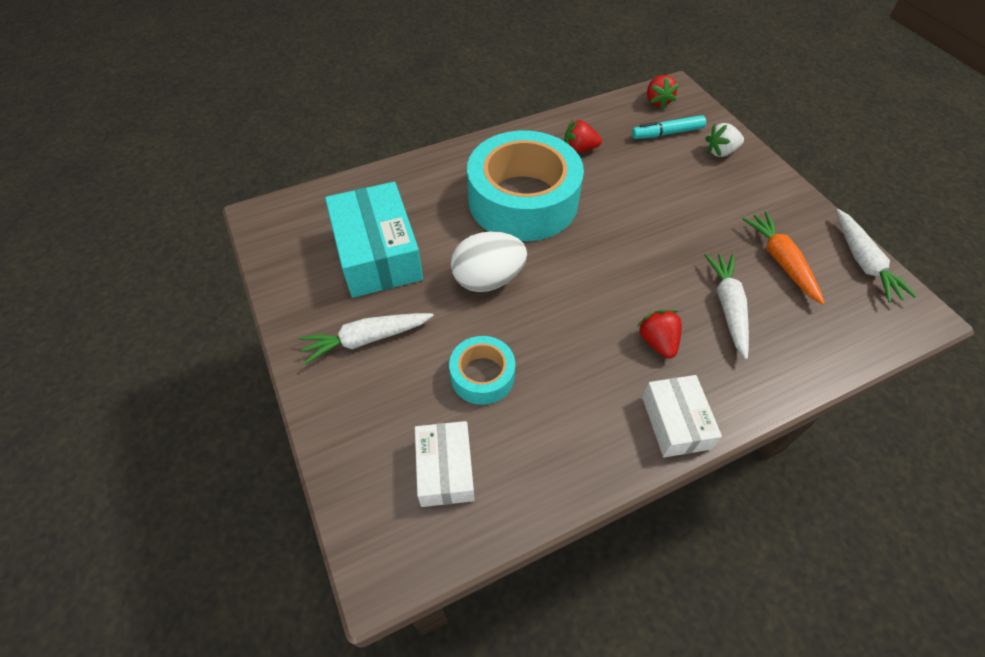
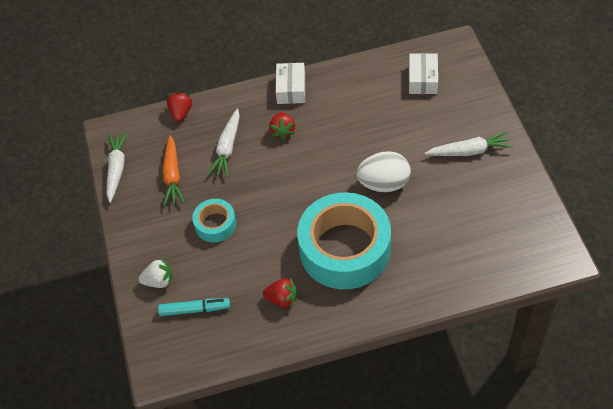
camera: 165 degrees left, 0 degrees up
turquoise box [325,182,423,298] -> none
turquoise tape [449,336,515,405] -> turquoise tape moved to [192,199,236,243]
red strawberry [647,75,679,109] -> red strawberry moved to [167,92,192,122]

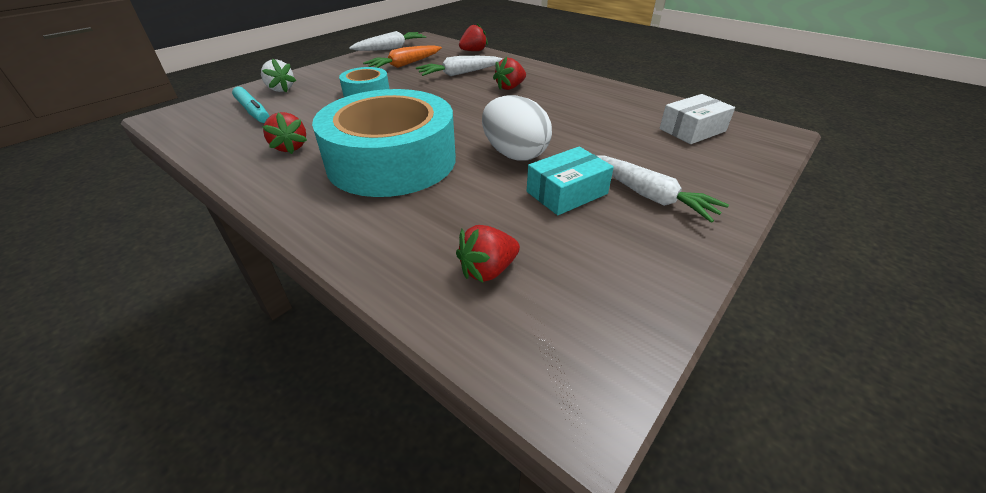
camera: 50 degrees right, 15 degrees down
white box [275,63,305,104] -> none
none -> red strawberry [456,225,520,283]
none -> turquoise box [527,147,614,215]

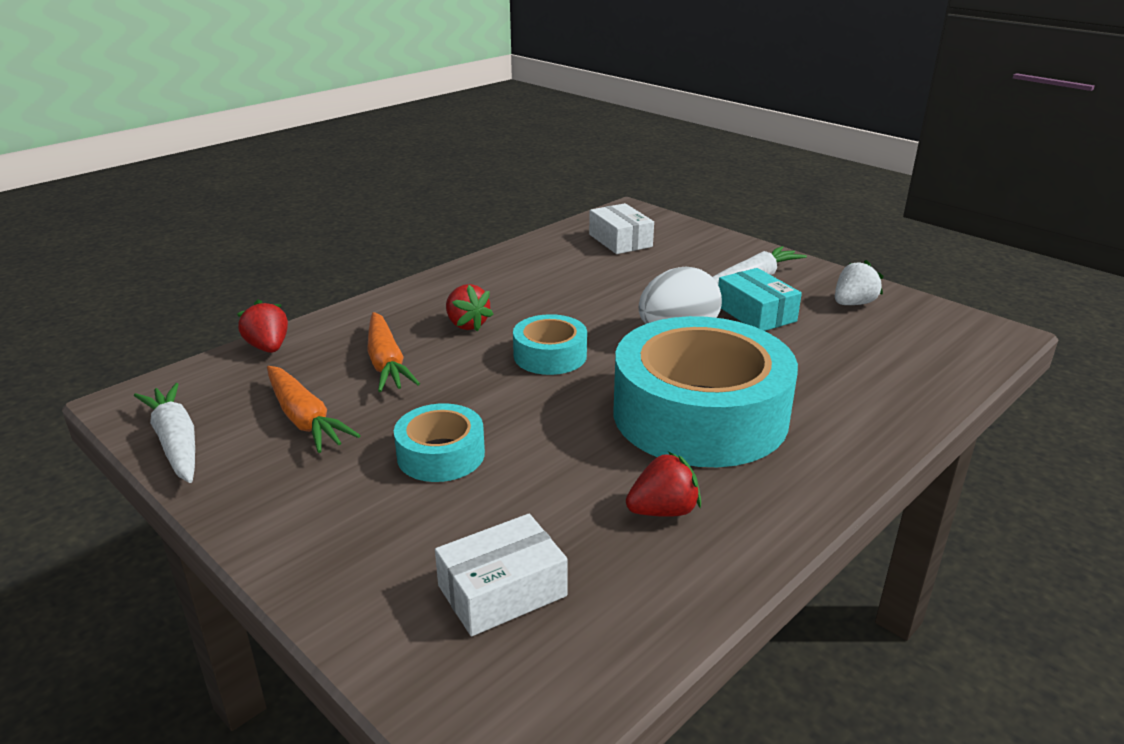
camera: 85 degrees left, 10 degrees down
turquoise marker [232,87,269,123] -> white box [435,514,568,636]
white strawberry [261,59,296,92] -> white strawberry moved to [835,260,883,305]
white carrot [416,56,503,76] -> orange carrot [367,312,420,392]
red strawberry [456,225,520,283] -> none
none -> turquoise tape [513,314,587,375]

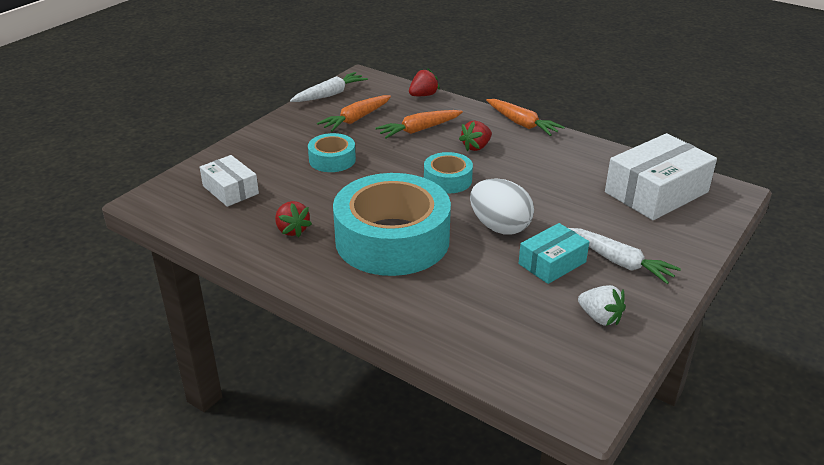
camera: 80 degrees right, 5 degrees up
white box [589,203,654,254] -> white box [605,133,717,220], size x1.72
none -> orange carrot [486,99,565,136]

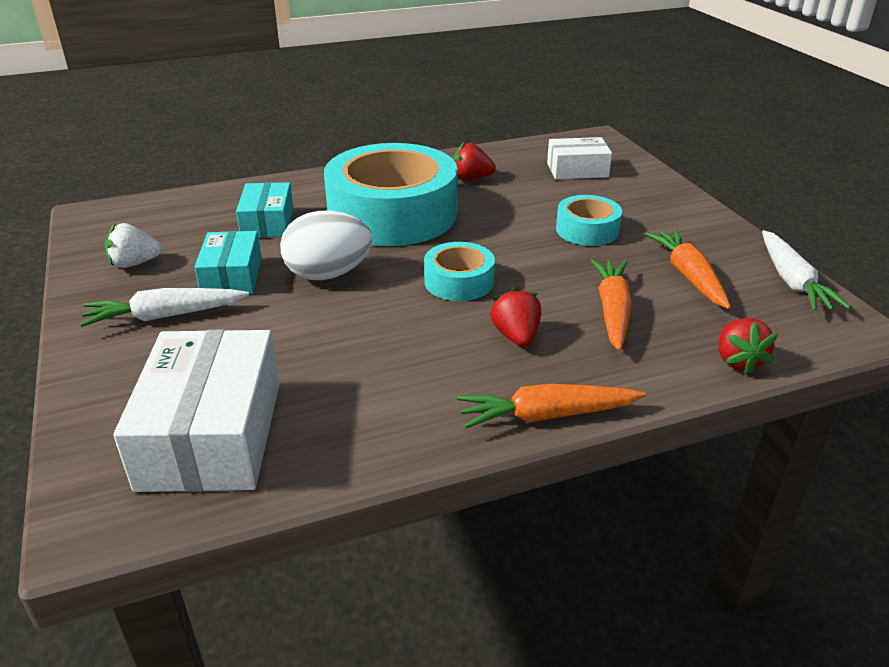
camera: 125 degrees right, 0 degrees up
none -> turquoise box [236,182,293,237]

